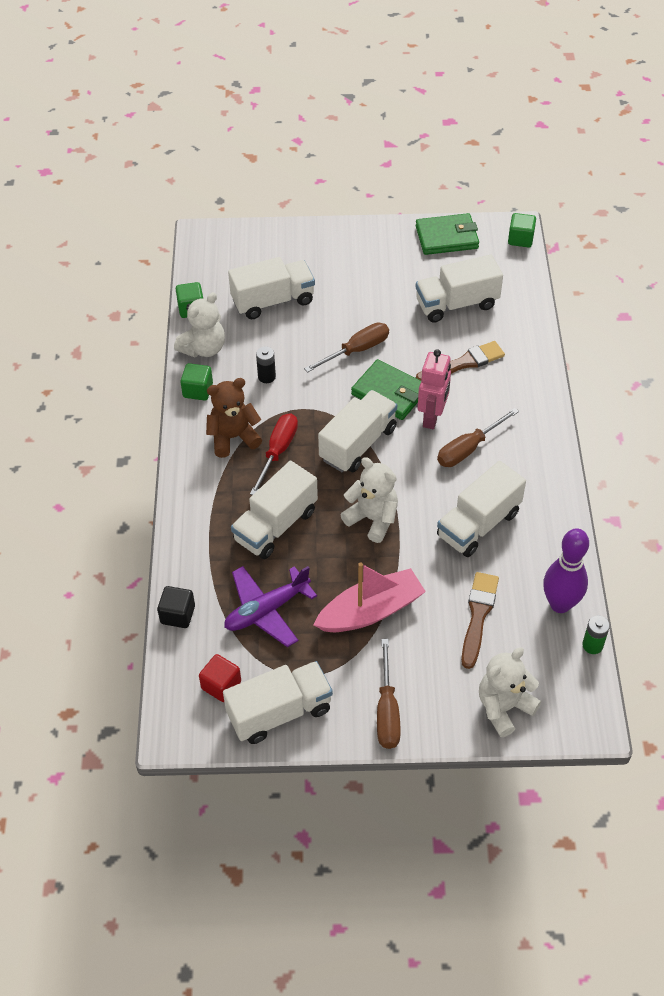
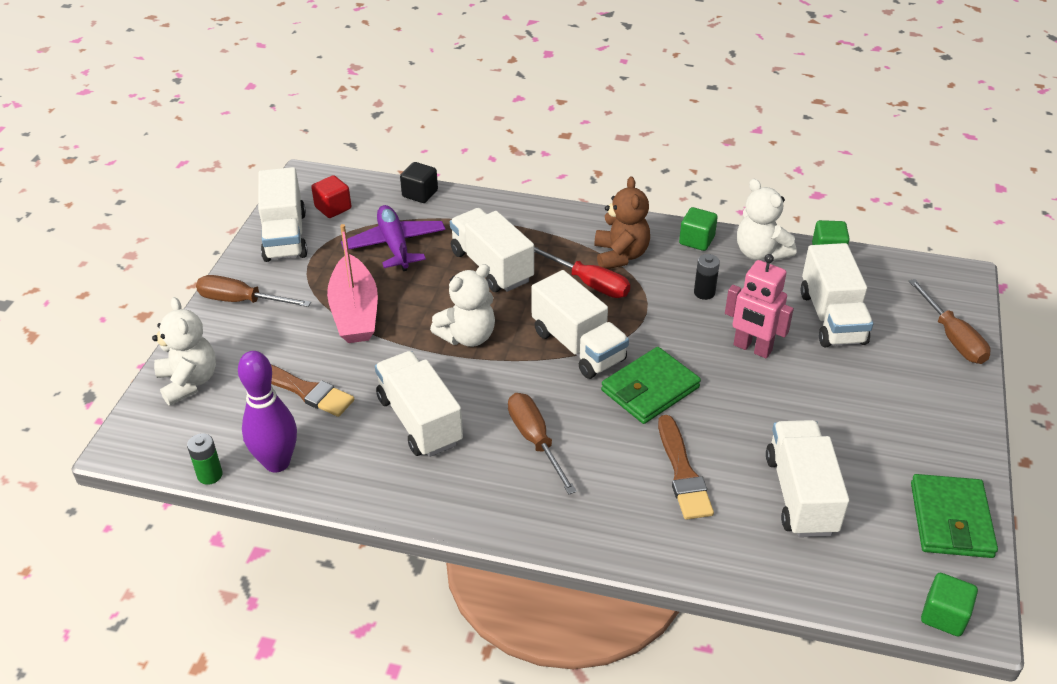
camera: 105 degrees right, 10 degrees down
brown screwdriver [304,322,389,373] -> brown screwdriver moved to [909,279,991,364]
pink robot [418,349,451,429] -> pink robot moved to [725,254,794,358]

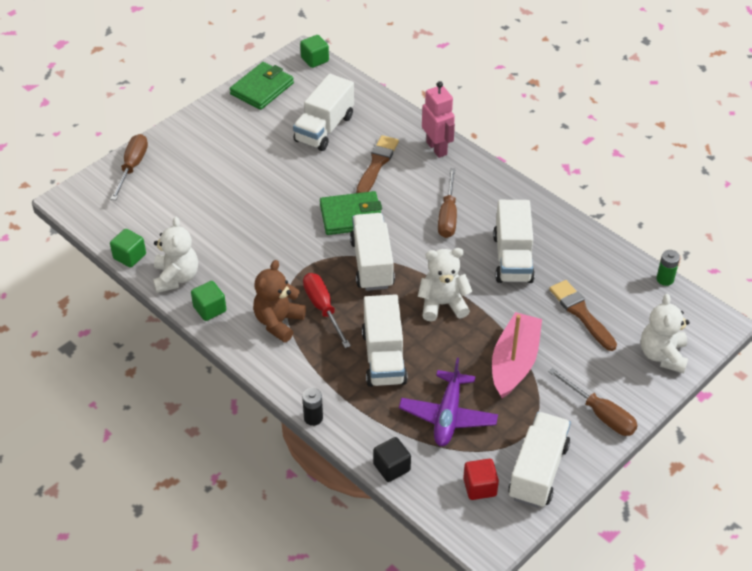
camera: 150 degrees left, 5 degrees up
purple bowling pin [238,351,297,473] -> none
black battery [694,254,720,300] -> black battery moved to [302,388,323,426]
pink robot [725,254,794,358] -> pink robot moved to [422,81,455,158]
white truck [801,243,873,347] -> none

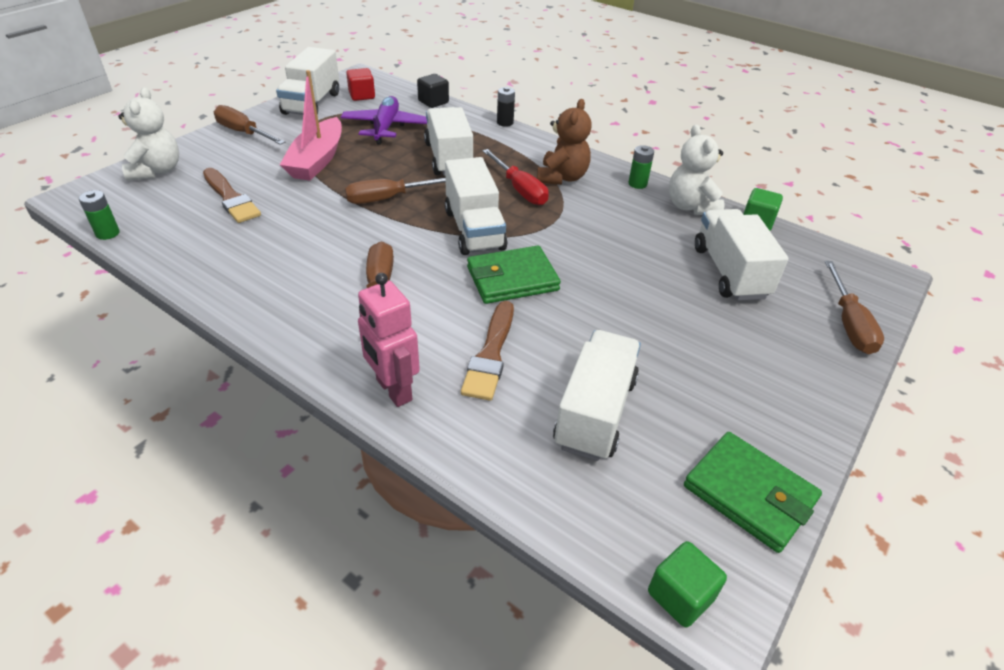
camera: 170 degrees right, 5 degrees down
green cube [191,281,226,321] -> green battery [628,145,654,189]
green wallet [230,62,294,110] -> green wallet turned 75 degrees counterclockwise [684,432,822,553]
white teddy bear [418,248,473,321] -> brown screwdriver [345,178,446,204]
white truck [493,200,535,283] -> white truck moved to [695,209,789,301]

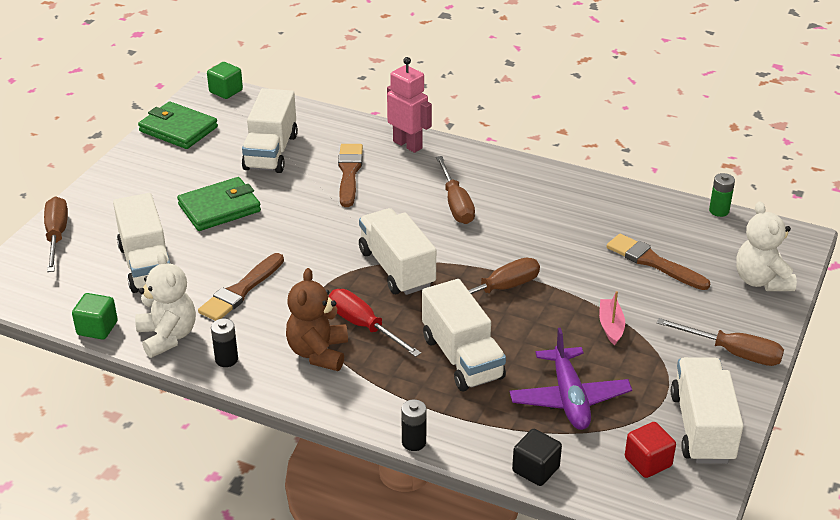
camera: 170 degrees right, 5 degrees down
pink boat [280,70,342,181] -> pink boat [599,291,625,345], size x0.50
green wallet [467,246,561,304] -> green wallet moved to [177,177,261,231]
green battery [628,145,654,189] -> black battery [211,318,238,367]
none -> brown brush [198,253,284,321]

